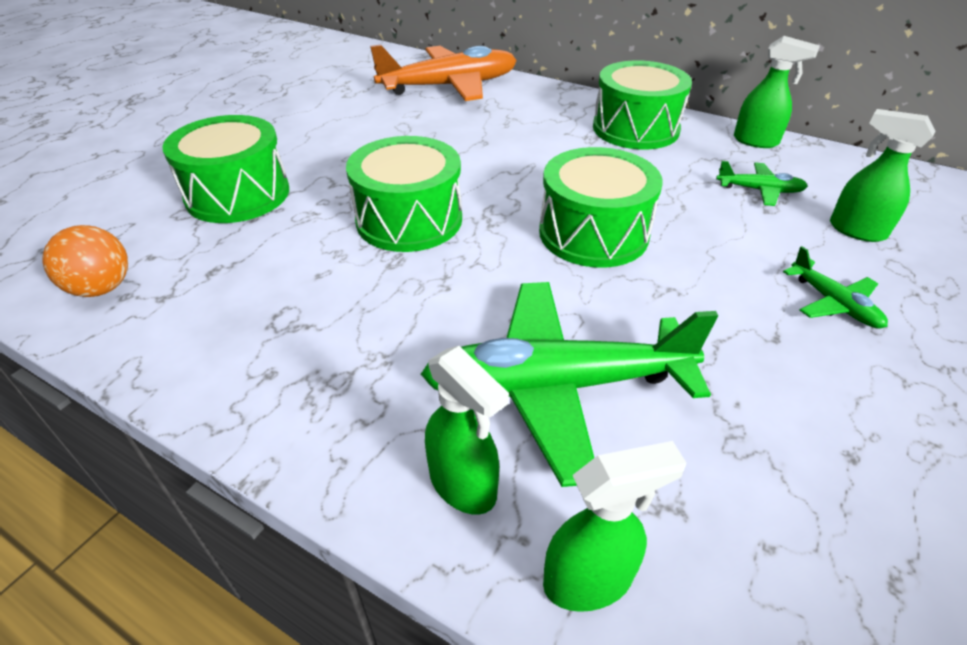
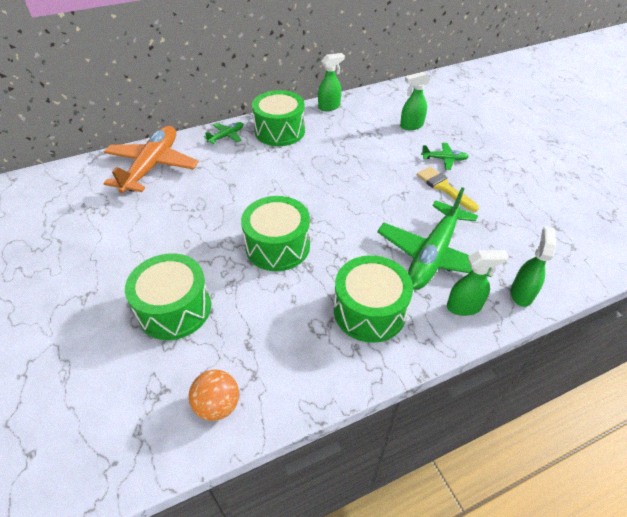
camera: 55 degrees left, 5 degrees up
green drum [539,147,662,268] -> green drum moved to [334,255,413,343]
green plane [716,161,808,206] -> green plane moved to [204,122,243,144]
none -> yellow brush [417,167,479,212]

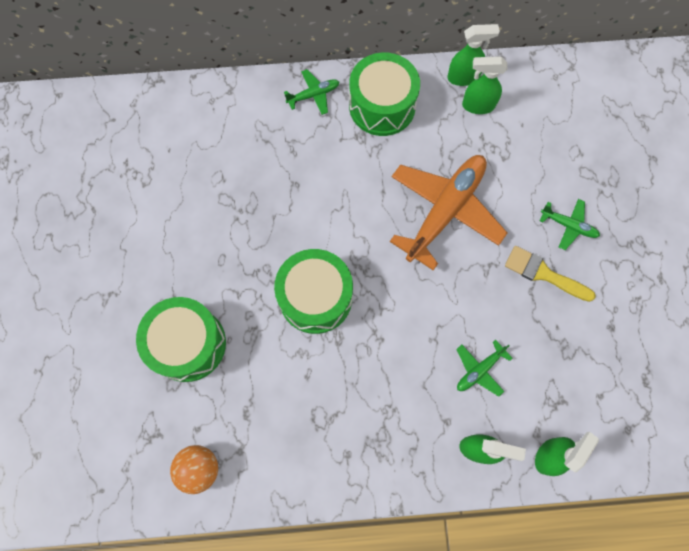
camera: 20 degrees right, 25 degrees up
orange plane [104,126,199,193] -> orange plane moved to [390,155,507,270]
green drum [334,255,413,343] -> none
green plane [377,187,491,290] -> green plane [456,340,513,397], size x0.45
green spray bottle [400,72,430,130] -> green spray bottle moved to [462,56,507,114]
yellow brush [417,167,479,212] -> yellow brush turned 45 degrees counterclockwise [505,246,596,302]

